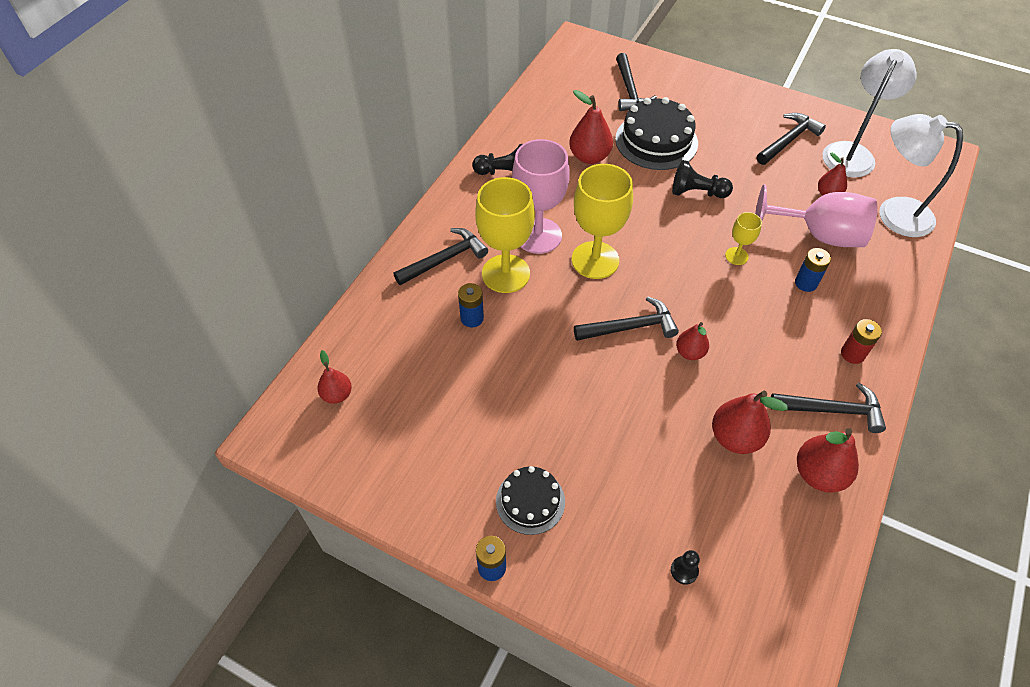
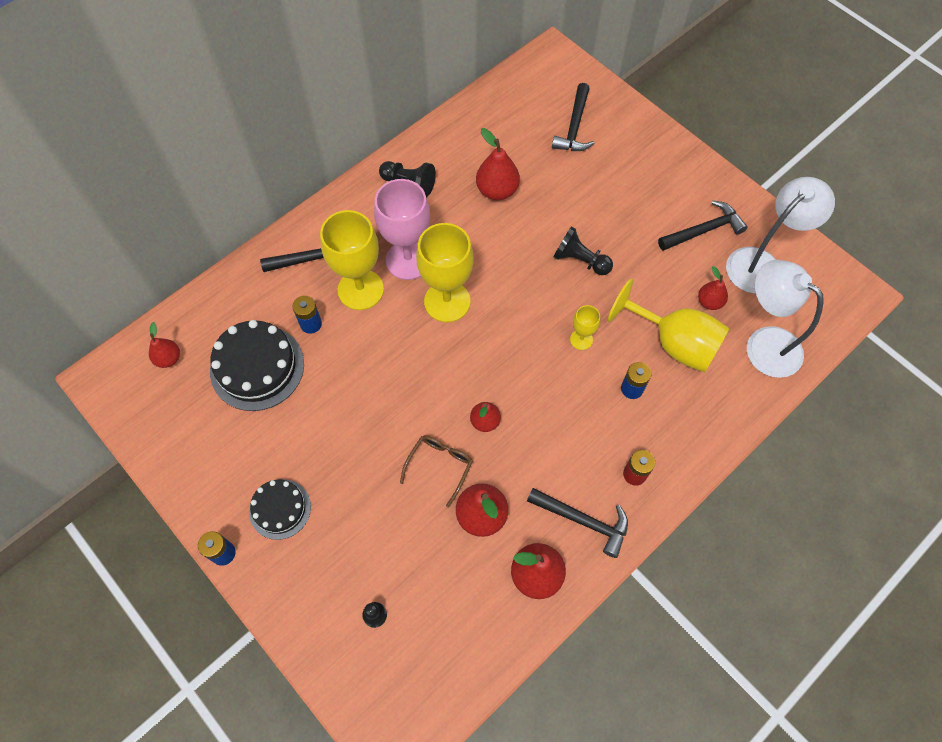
camera: 20 degrees right, 10 degrees up
black hammer [574,296,679,341] -> none
black cake [615,97,698,170] -> black cake moved to [210,320,304,411]
pink goblet [755,184,877,247] -> yellow goblet [608,279,730,372]
none -> brown glasses [400,435,473,507]

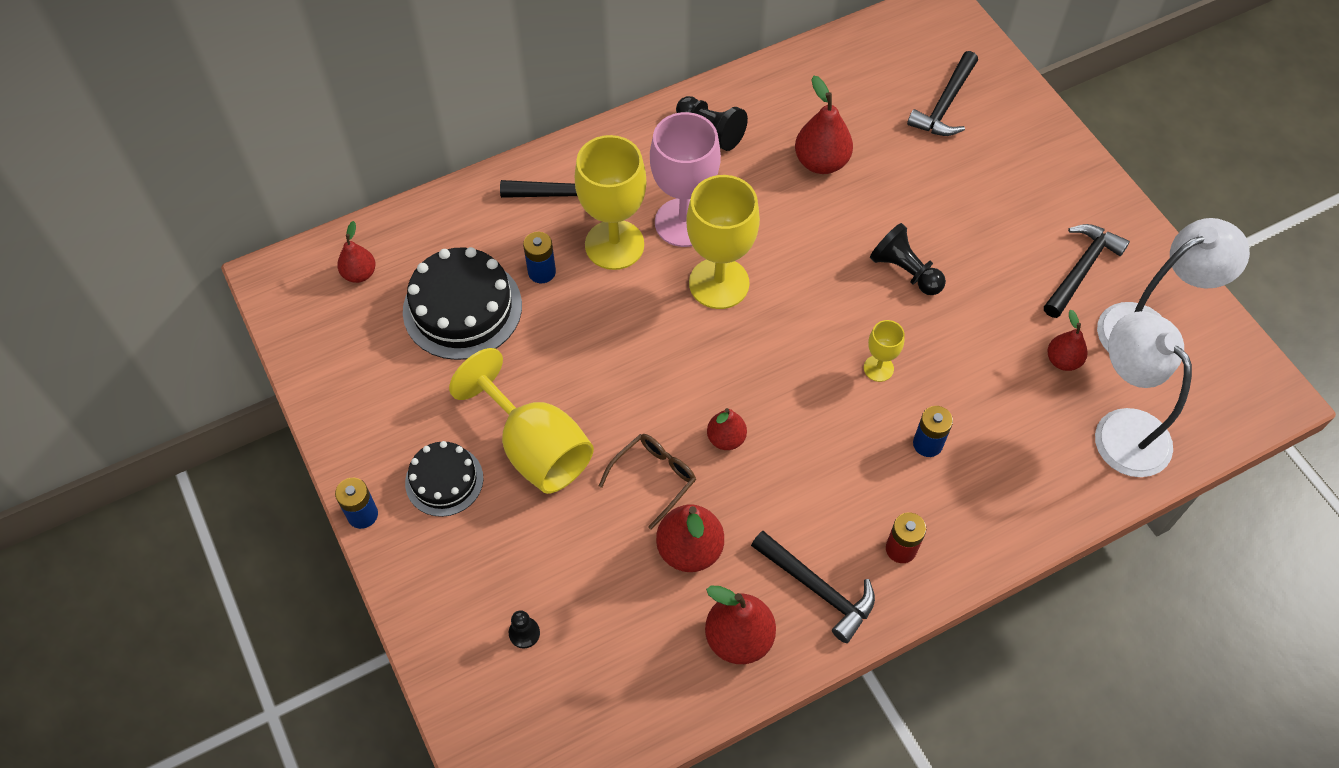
camera: 15 degrees right, 5 degrees down
yellow goblet [608,279,730,372] -> yellow goblet moved to [449,348,594,494]
black hammer [658,201,748,251] -> black hammer turned 45 degrees counterclockwise [1044,224,1130,318]

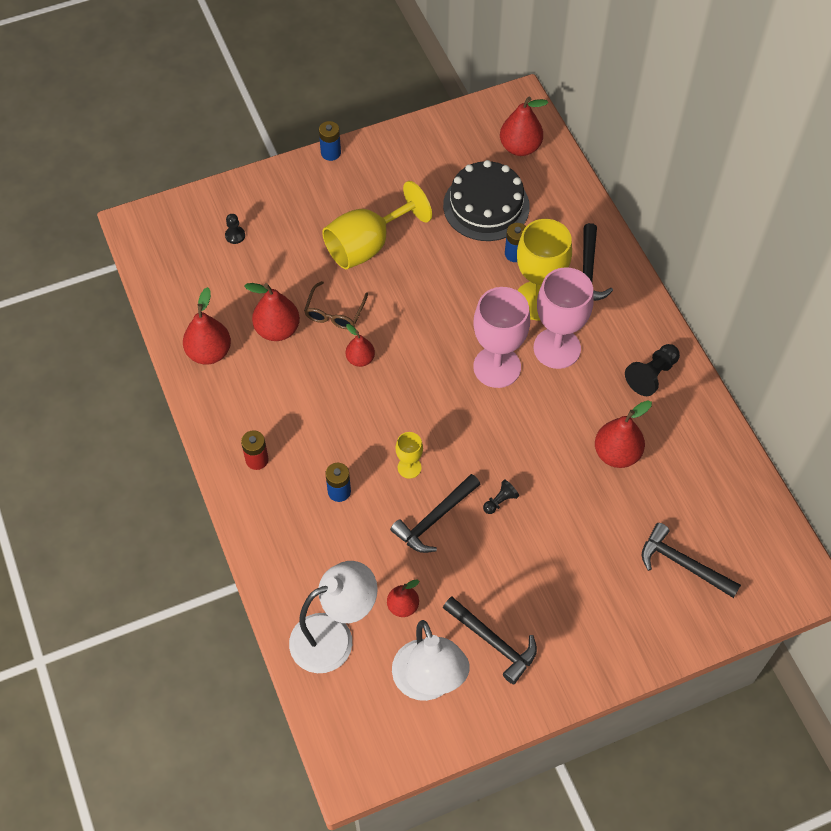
camera: 95 degrees right, 0 degrees up
red pear [337,221,376,283] -> red pear [500,97,548,156], size x1.62
black cake [405,441,483,517] -> none
brown glasses [599,434,696,530] -> brown glasses turned 60 degrees clockwise [304,281,368,329]
yellow goblet [686,175,760,309] -> pink goblet [473,287,530,388]
black hammer [751,531,875,643] -> black hammer moved to [390,474,481,553]
black pawn [870,223,946,295] -> black pawn [483,479,519,514], size x0.58

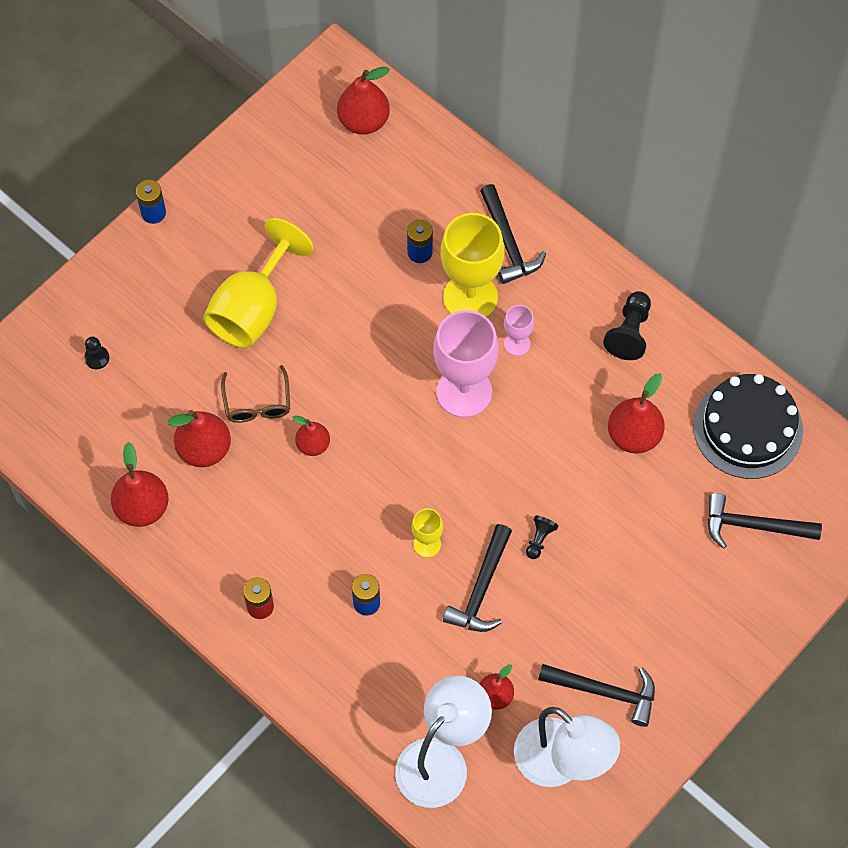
camera: 25 degrees left, 5 degrees up
black cake [443,160,530,241] -> black cake moved to [693,374,803,479]
pink goblet [534,267,594,369] -> pink goblet [504,305,534,356], size x0.48

